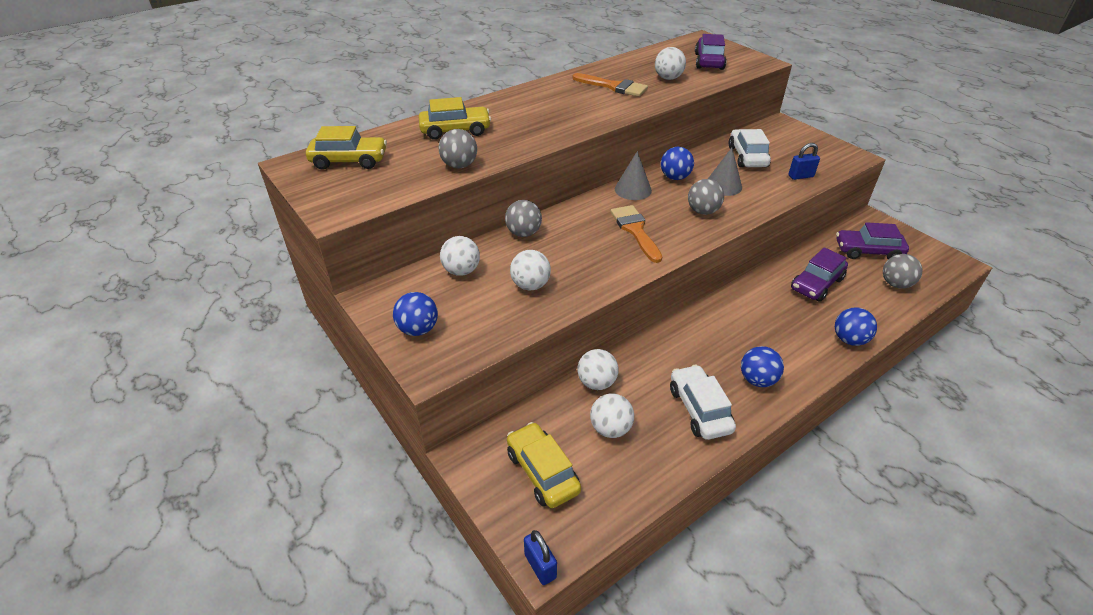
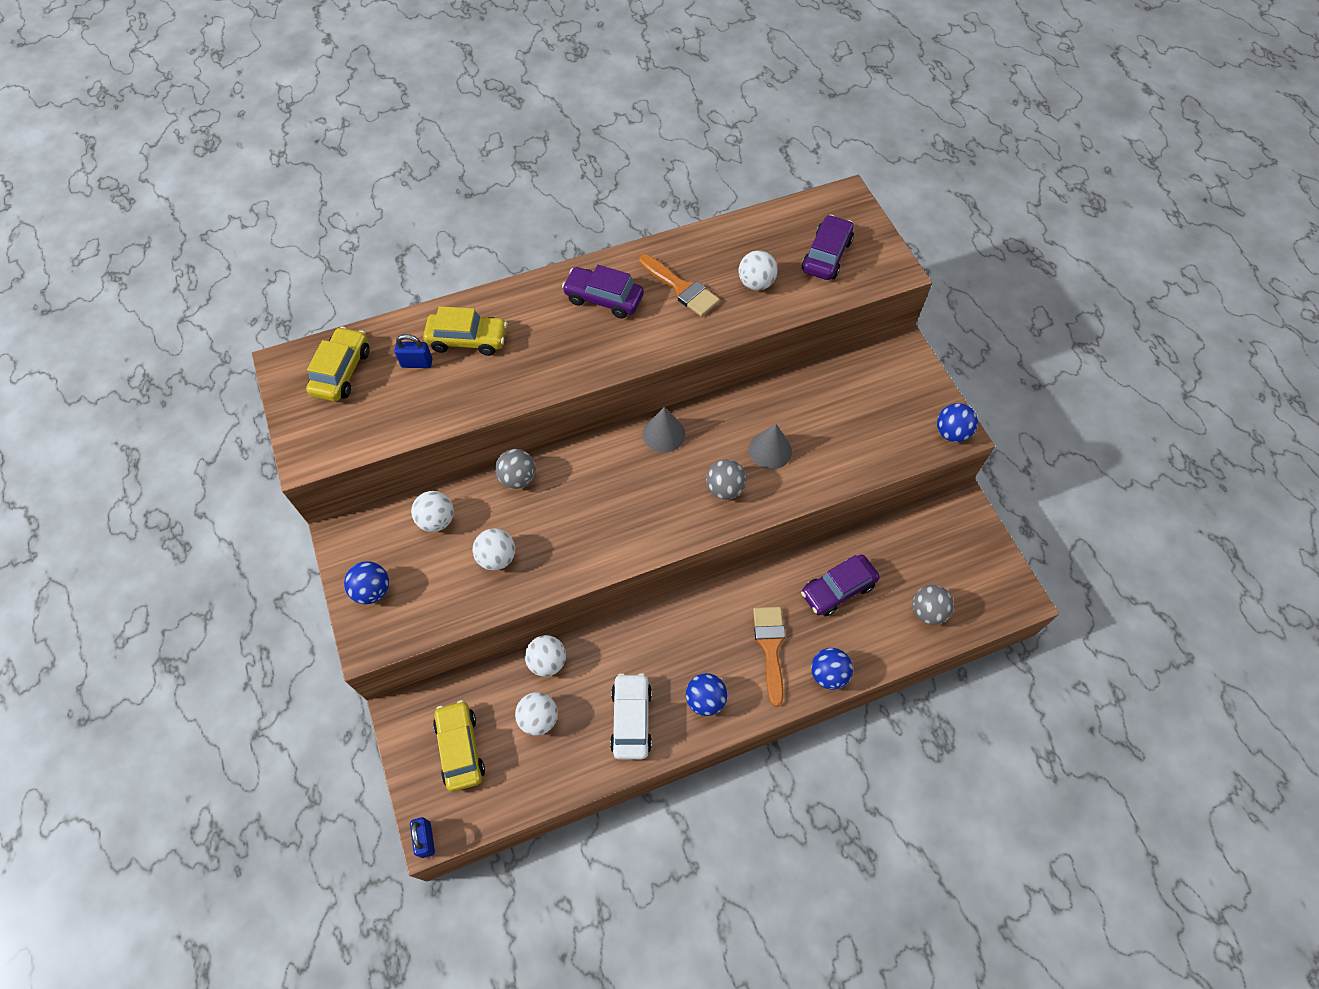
camera: 15 degrees right, 20 degrees up
yellow car [306,126,387,170] -> yellow car turned 90 degrees counterclockwise [306,327,370,401]
grey ball [438,129,477,169] -> none
orange brush [611,205,662,263] -> orange brush moved to [753,607,785,707]
blue ball [661,147,694,180] -> blue ball moved to [937,403,978,442]
white car [728,129,771,168] -> none
blue padlock [788,143,820,180] -> blue padlock moved to [394,334,432,368]
purple car [836,222,909,259] -> purple car moved to [562,265,644,319]

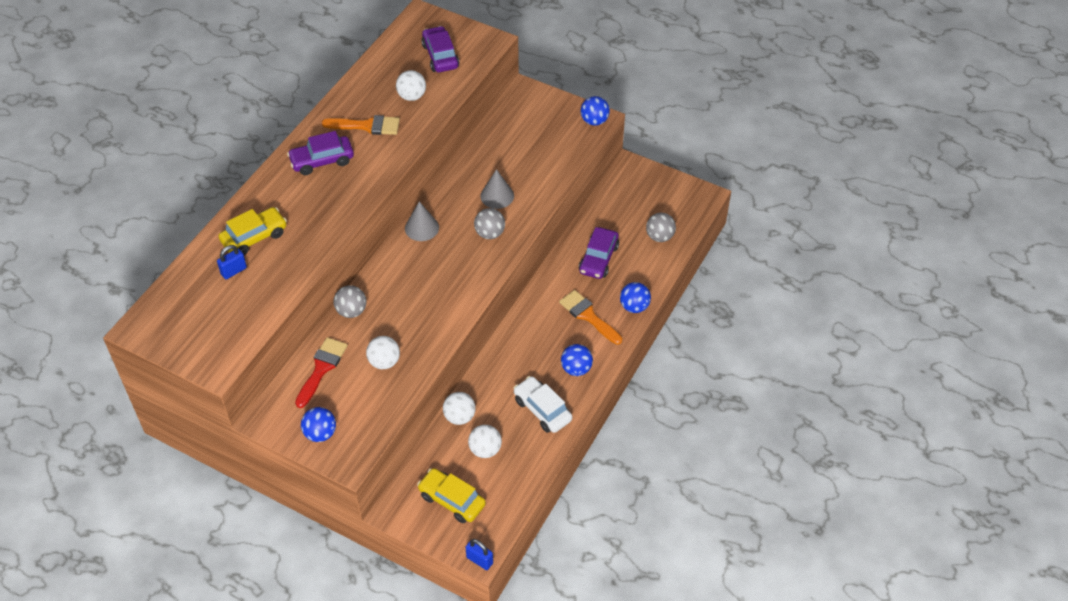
camera: 40 degrees left, 10 degrees down
yellow car [306,327,370,401] -> none
white ball [411,491,454,532] -> red brush [295,337,348,408]

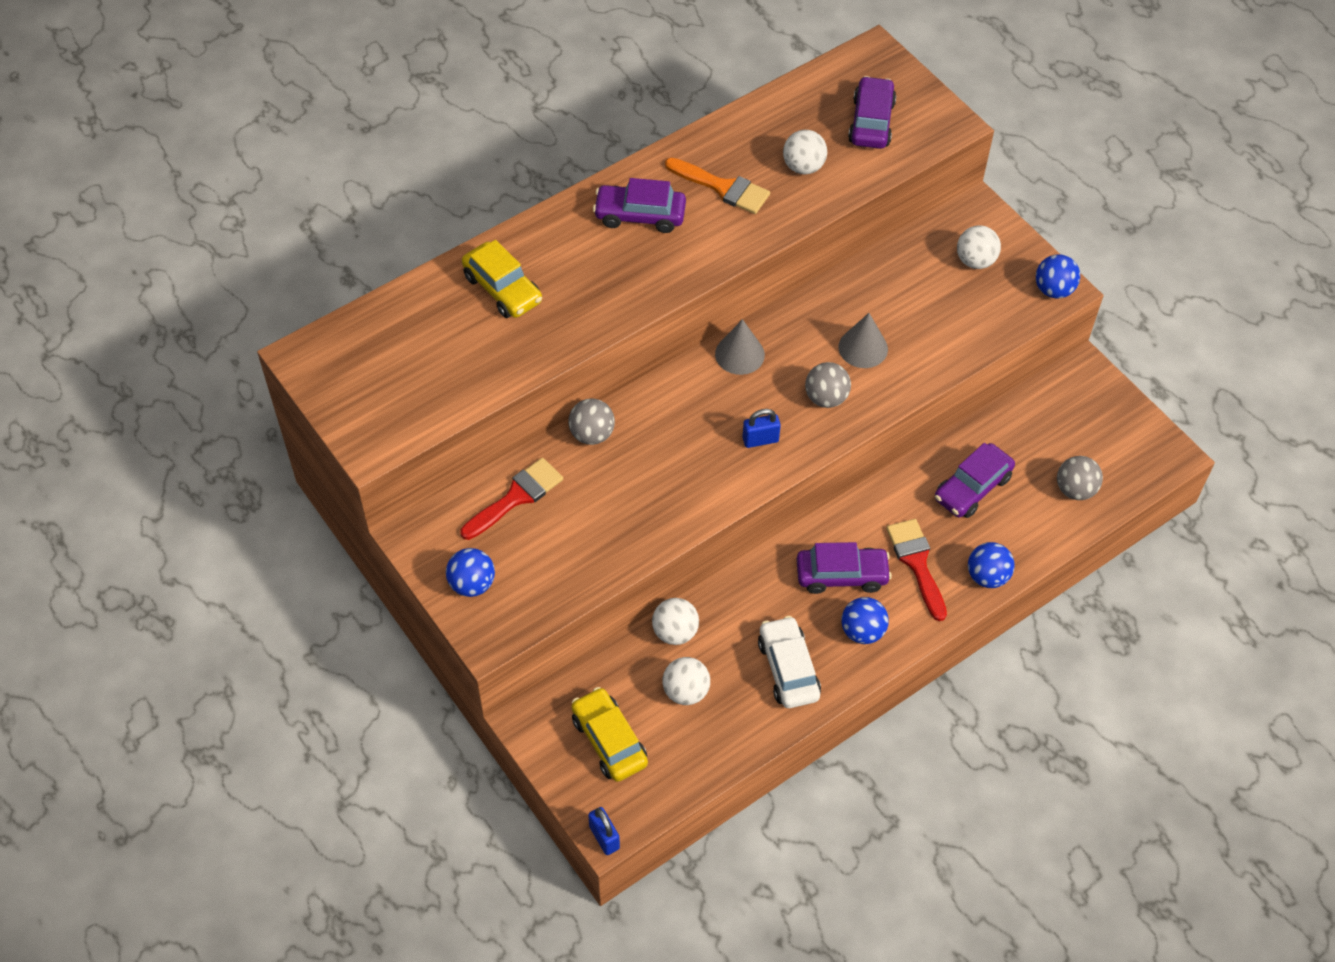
camera: 25 degrees right, 5 degrees up
blue padlock [217,245,247,279] -> blue padlock moved to [742,409,781,448]
yellow car [218,207,287,255] -> yellow car turned 60 degrees clockwise [462,240,542,318]
white ball [366,336,400,369] -> white ball moved to [957,225,1001,269]
orange brush [559,290,622,345] -> red brush [886,519,947,621]
none -> purple car [797,542,892,594]

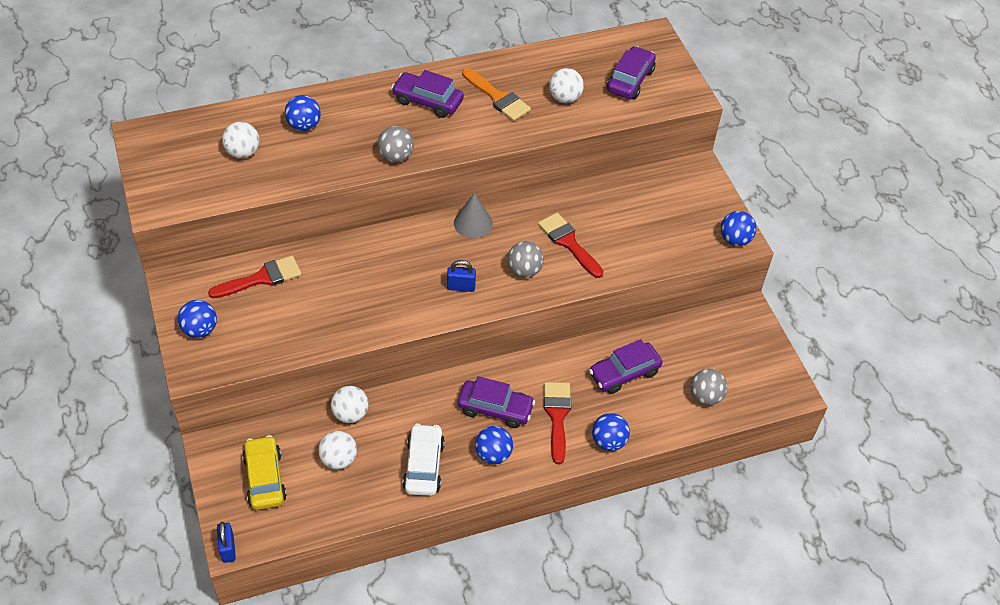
camera: 15 degrees right, 5 degrees down
yellow car [462,240,542,318] -> blue ball [285,95,321,131]
grey ball [568,398,615,445] -> grey ball moved to [377,126,414,163]
grey cone [838,313,888,368] -> red brush [538,213,604,278]
white ball [957,225,1001,269] -> white ball moved to [222,122,260,158]

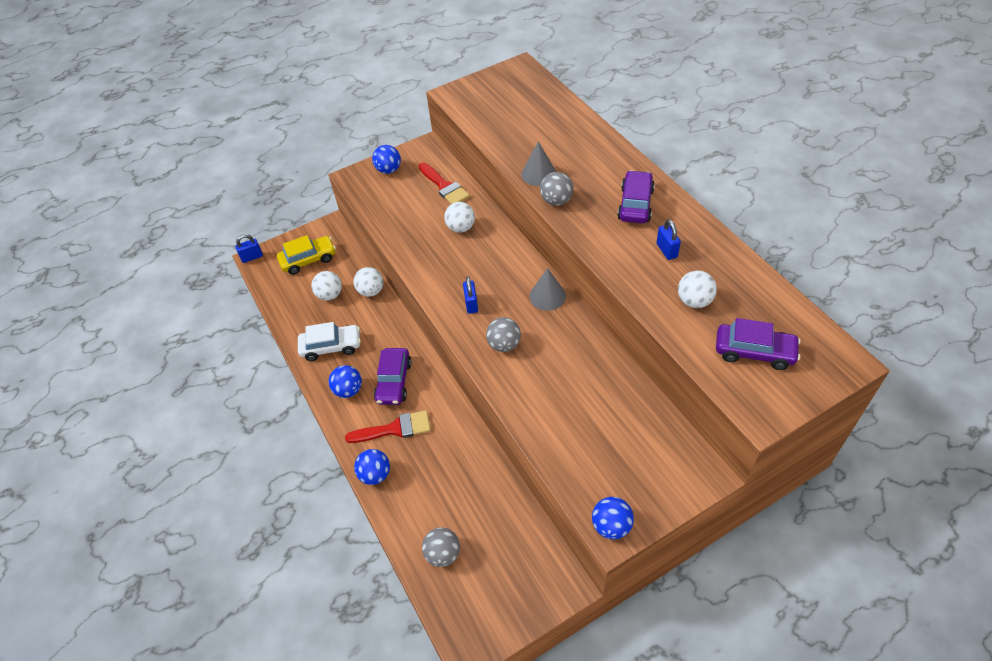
camera: 85 degrees right, 0 degrees up
white ball [222,122,260,158] -> white ball moved to [444,202,475,233]
blue ball [285,95,321,131] -> none
orange brush [462,68,531,121] -> blue padlock [656,219,681,260]
red brush [538,213,604,278] -> none
purple car [589,339,663,394] -> none
none -> grey cone [521,141,556,186]

